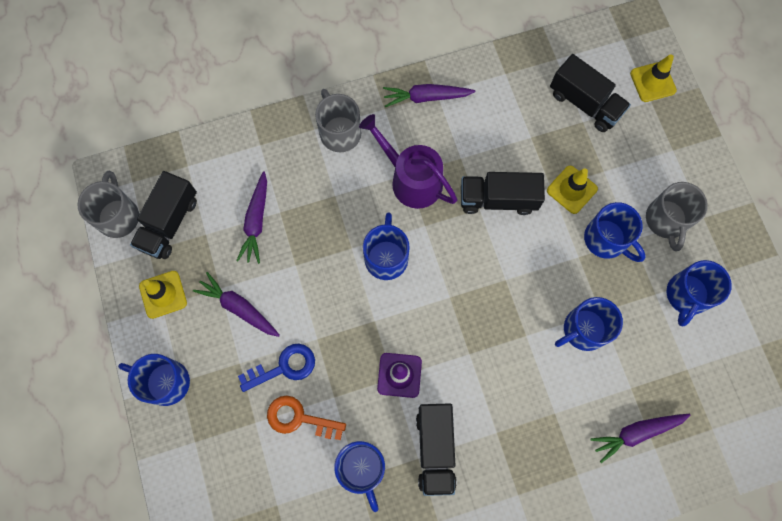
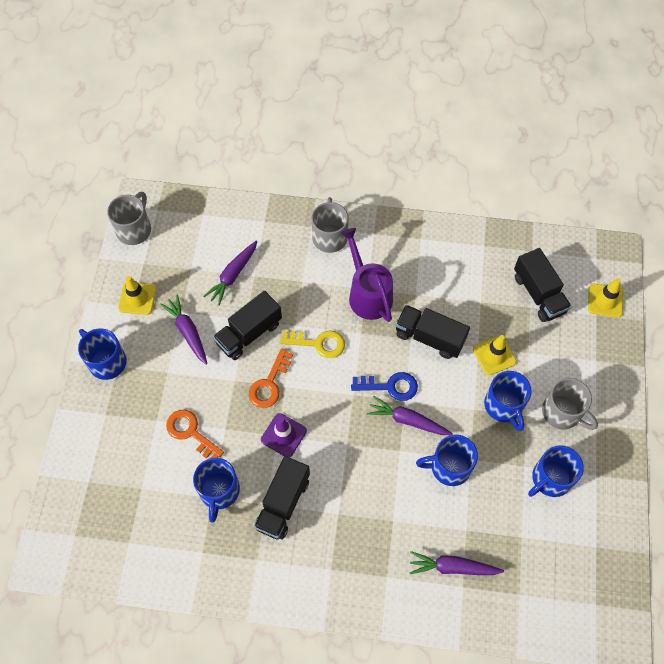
camera: 25 degrees right, 10 degrees down
black truck [130,171,197,259] -> black truck moved to [213,291,282,360]
blue key [238,344,315,392] -> blue key moved to [351,372,418,401]
blue mug [363,213,409,280] -> yellow key [280,330,345,358]
purple carrot [383,84,475,107] -> purple carrot moved to [367,396,453,435]
grey mug [646,182,708,251] -> grey mug turned 75 degrees counterclockwise [542,378,598,430]
none -> orange key [249,348,293,408]

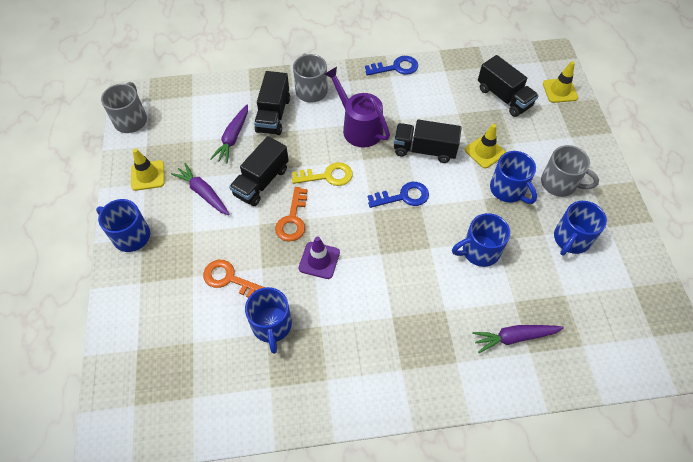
camera: 15 degrees left, 5 degrees down
black truck [254,456,310,539] -> black truck moved to [254,71,290,135]
purple carrot [367,396,453,435] -> none
none -> blue key [365,56,418,76]

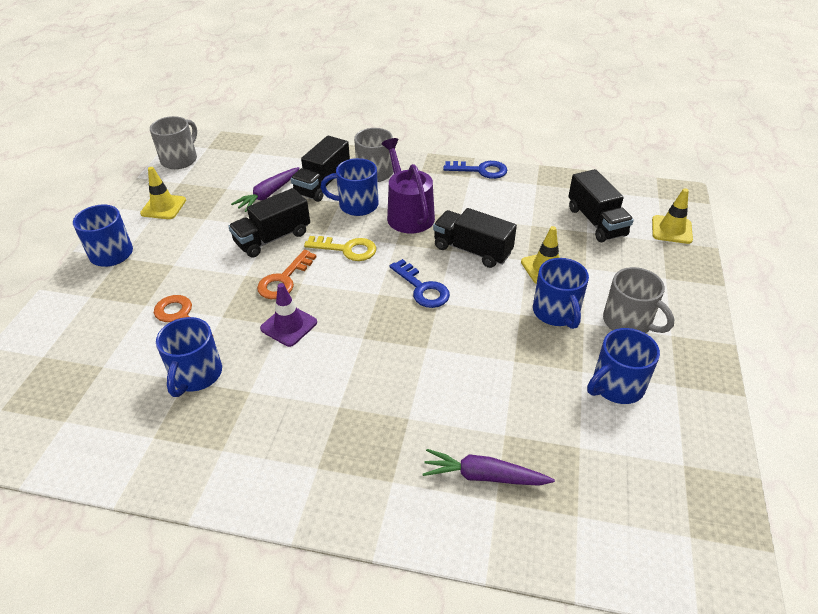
camera: 20 degrees right, 15 degrees down
purple carrot [171,163,230,215] -> none
blue key [368,182,429,208] -> blue key turned 45 degrees clockwise [390,259,450,308]
blue mug [452,213,510,267] -> blue mug moved to [320,158,379,216]

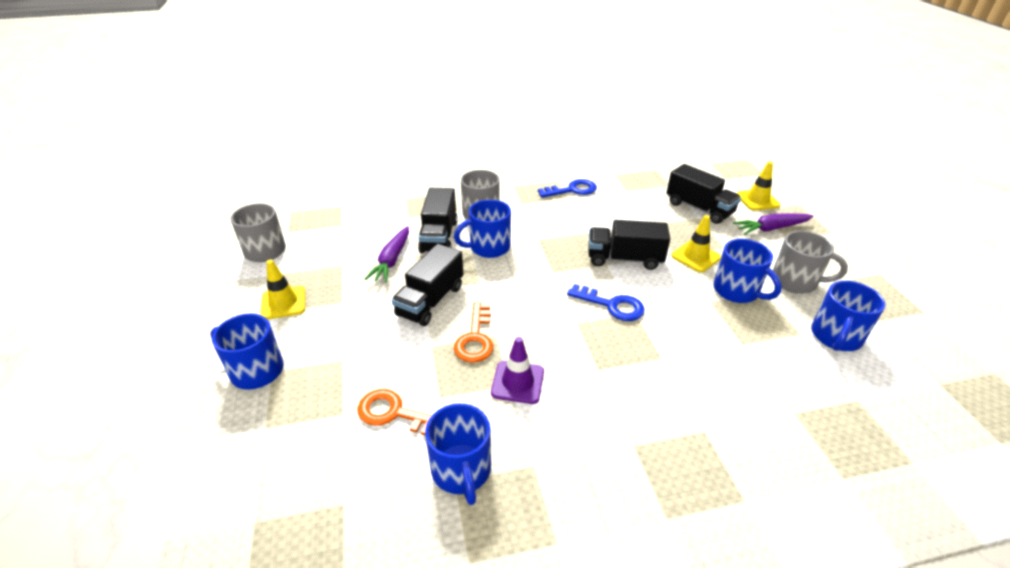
camera: 25 degrees left, 5 degrees down
yellow key [304,236,376,261] -> none
purple watering can [381,138,435,233] -> none
purple carrot [422,449,555,486] -> purple carrot moved to [733,214,814,235]

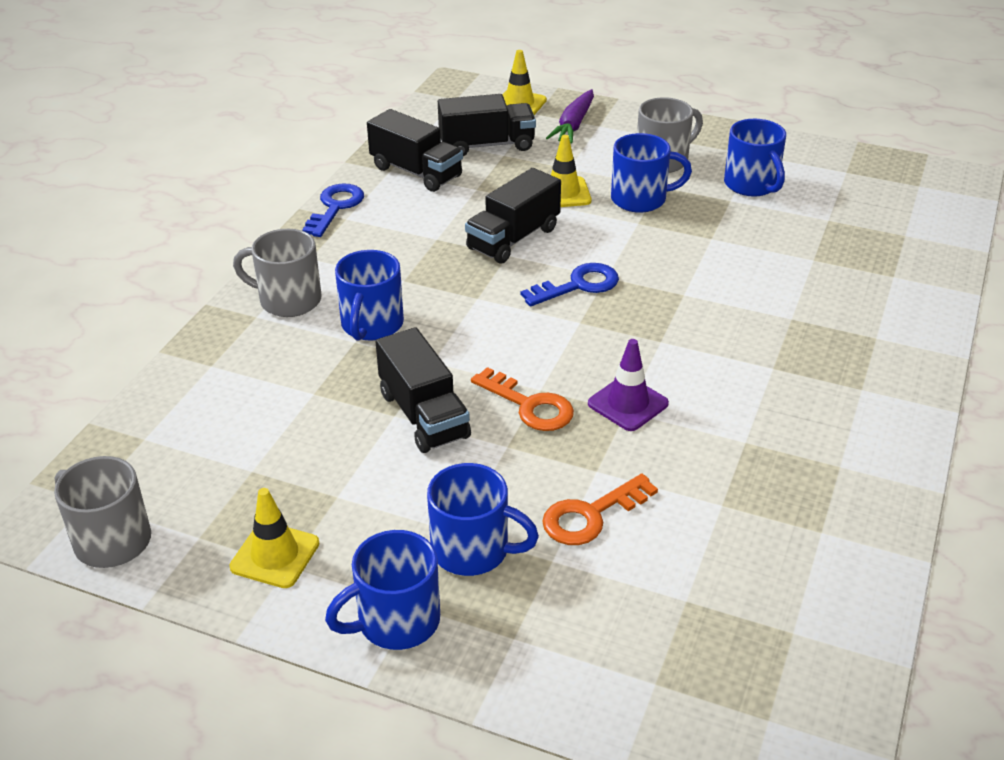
camera: 55 degrees left, 0 degrees up
purple carrot [365,226,409,283] -> none
black truck [418,188,458,253] -> black truck moved to [367,109,463,192]
blue mug [425,403,491,505] -> blue mug moved to [427,463,539,576]

